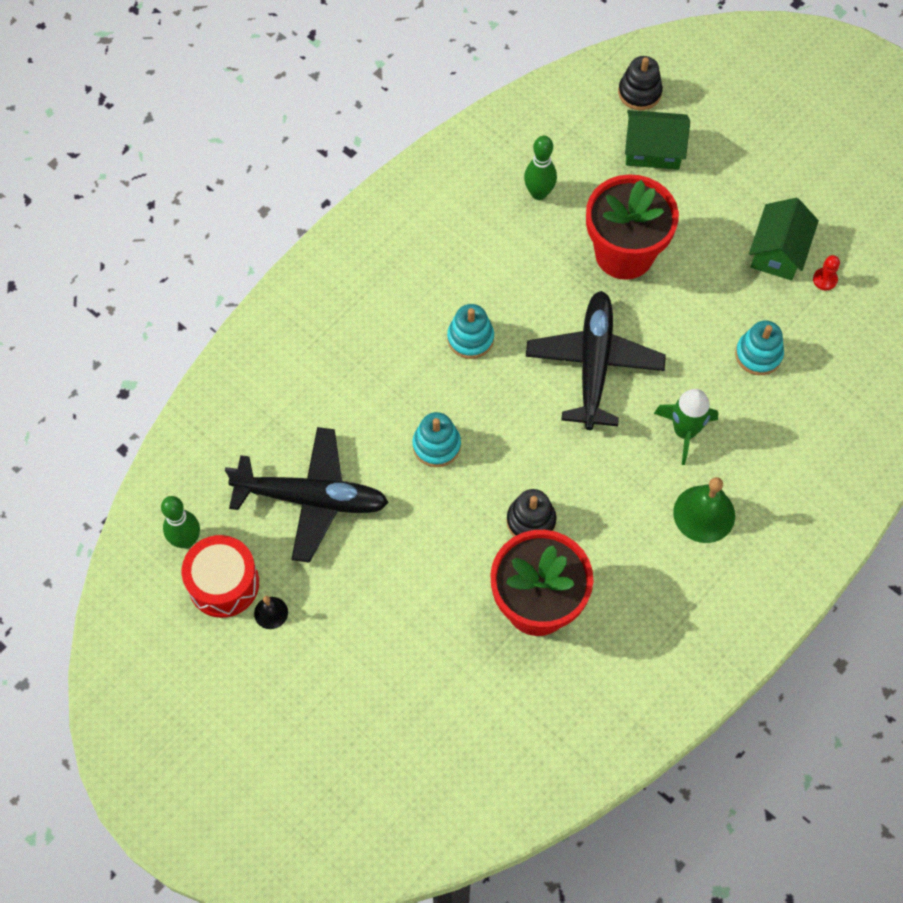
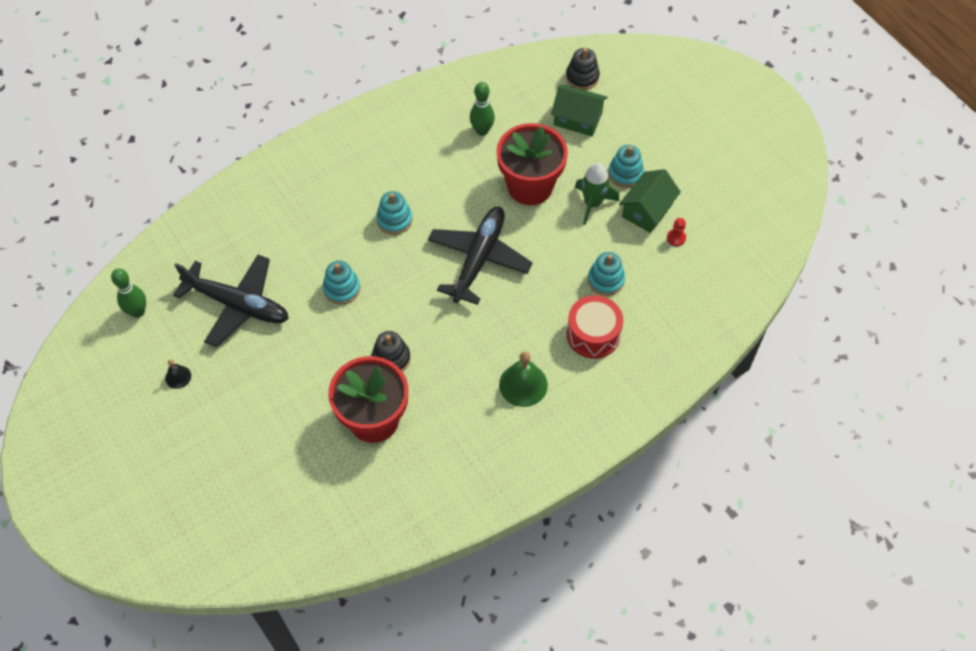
camera: 15 degrees right, 5 degrees down
red drum [182,535,259,618] -> red drum moved to [567,295,623,359]
green rocket [654,389,718,465] -> green rocket moved to [575,163,619,225]
none -> turquoise stacking toy [608,145,644,188]

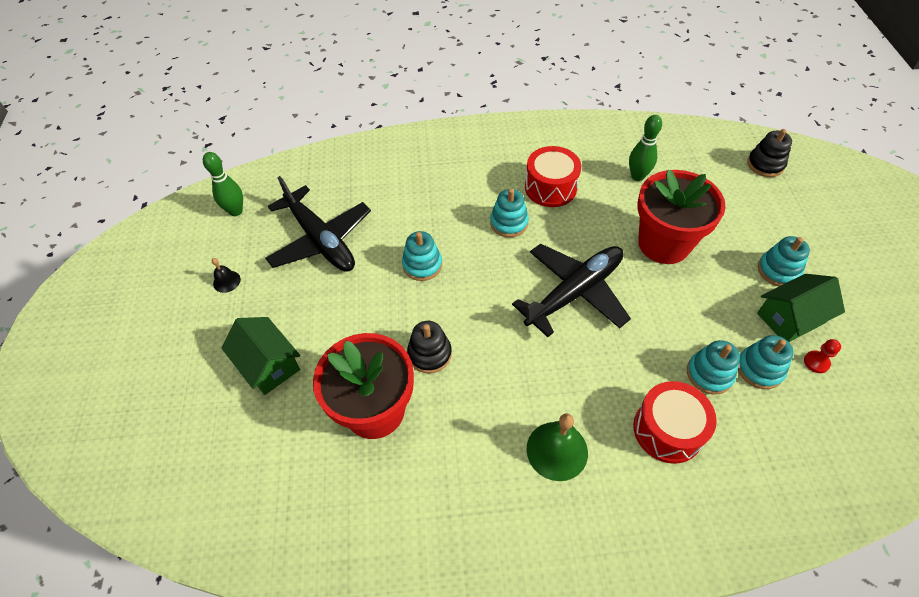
camera: 30 degrees right, 5 degrees down
green house [551,84,608,136] -> green house moved to [221,317,300,395]
green rocket [575,163,619,225] -> none
none -> red drum [525,146,581,207]
none -> turquoise stacking toy [738,335,794,389]

